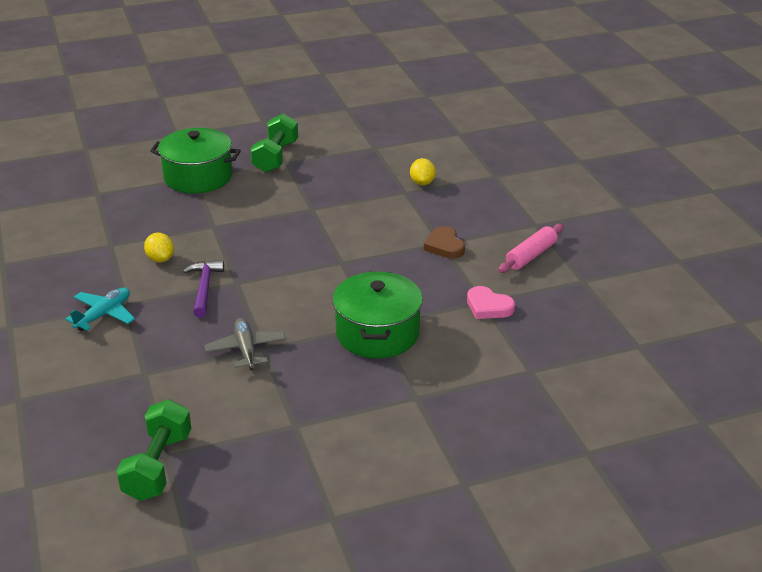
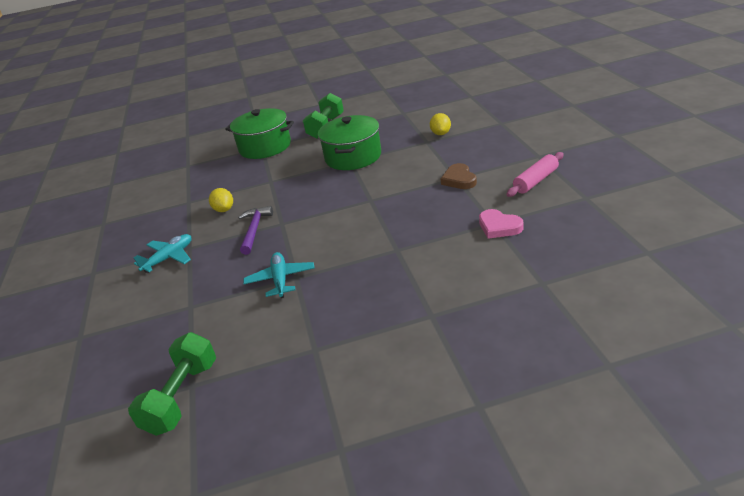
camera: 10 degrees right, 0 degrees up
grey plane [205,318,286,370] -> turquoise plane [243,252,315,298]
green pot [333,272,423,358] -> green pot moved to [318,115,381,170]

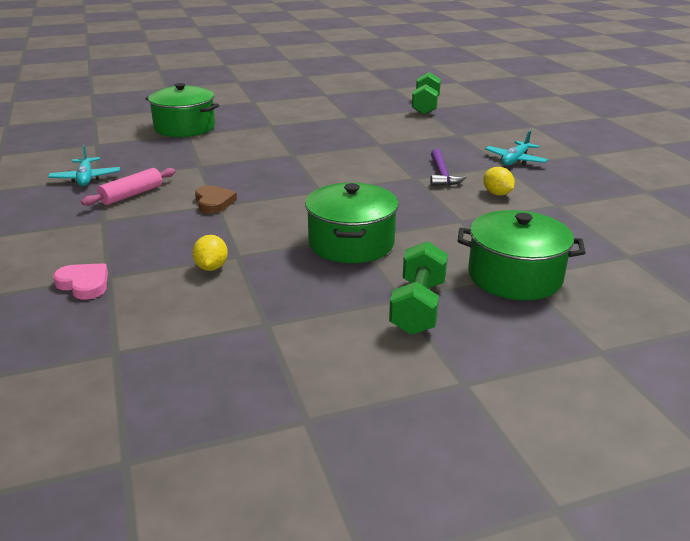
camera: 170 degrees right, 5 degrees down
turquoise plane [243,252,315,298] -> turquoise plane moved to [48,145,120,186]
pink heart [479,209,523,239] -> pink heart moved to [53,263,108,300]
none -> green pot [146,83,219,137]

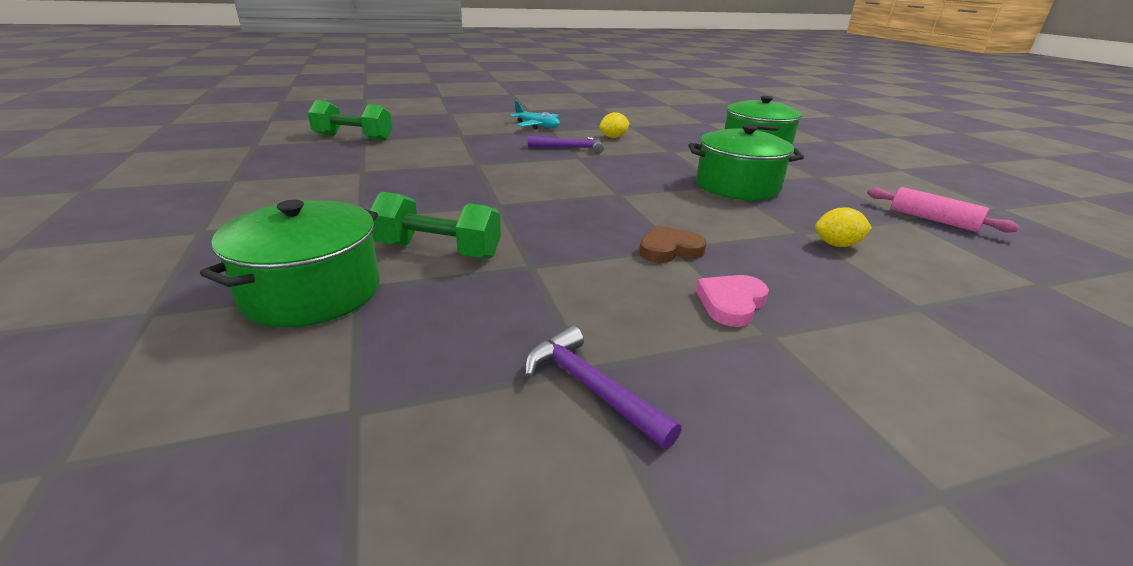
camera: 90 degrees left, 0 degrees up
turquoise plane [48,145,120,186] -> purple hammer [524,325,682,449]
pink heart [53,263,108,300] -> pink heart moved to [696,275,769,327]
pink rolling pin [81,168,176,206] -> pink rolling pin moved to [867,187,1020,233]
green dumbbell [389,241,448,335] -> green dumbbell moved to [370,192,501,259]

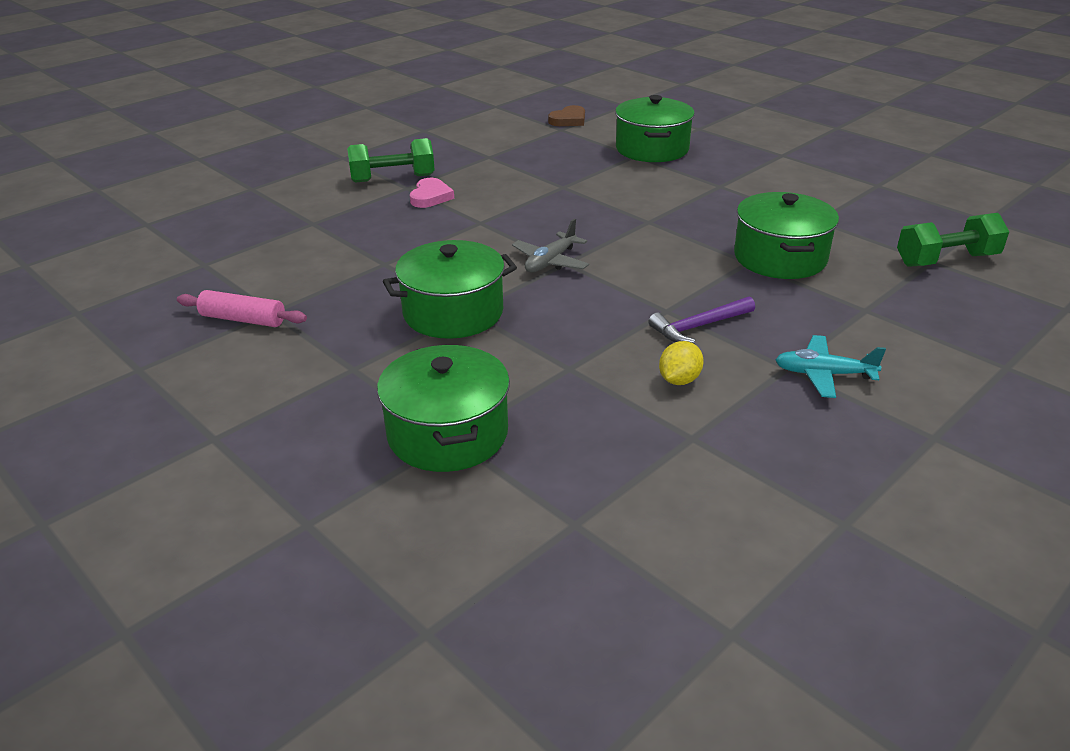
camera: 155 degrees right, 5 degrees up
green dumbbell [370,192,501,259] -> green dumbbell moved to [347,138,435,182]
purple hammer [524,325,682,449] -> none
brown heart [639,225,707,263] -> brown heart moved to [548,105,585,126]
yellow lemon [815,207,872,247] -> none
none -> grey plane [512,219,589,272]
none -> green pot [734,192,839,279]

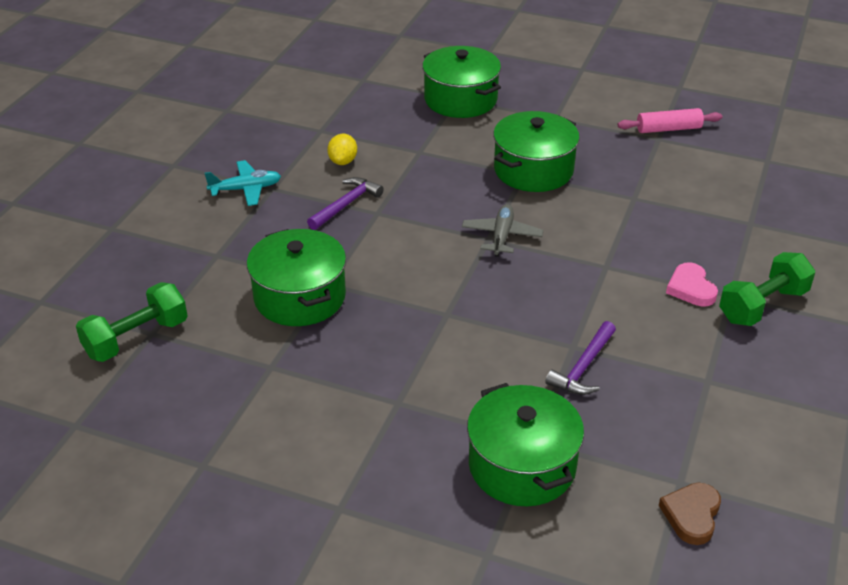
camera: 155 degrees right, 5 degrees up
none -> purple hammer [545,321,616,395]

